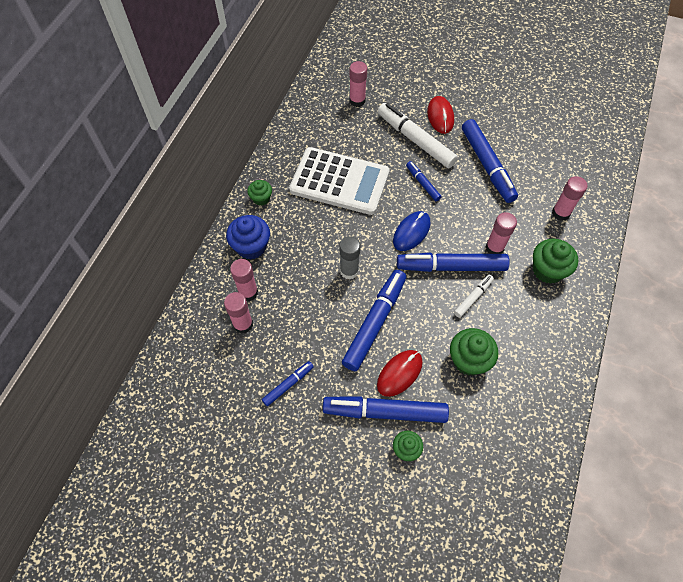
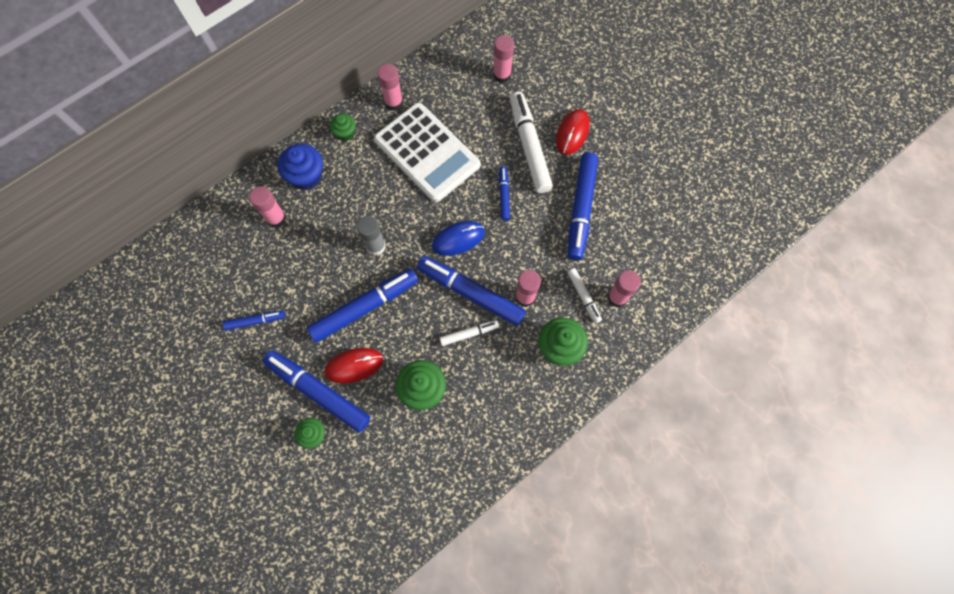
camera: 30 degrees right, 10 degrees up
pink glue stick [224,292,253,334] -> pink glue stick moved to [377,64,403,111]
none -> white marker [568,268,602,323]

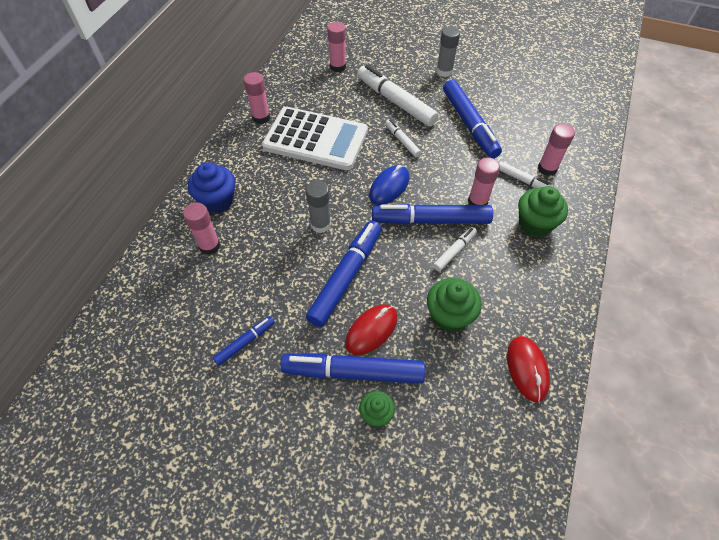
camera: 30 degrees left, 15 degrees down
green cupcake [330,114,356,141] -> none
blue marker [499,166,510,221] -> white marker [385,119,421,157]
red mouse [556,109,590,155] -> red mouse moved to [507,336,550,402]
none -> grey glue stick [436,26,460,77]

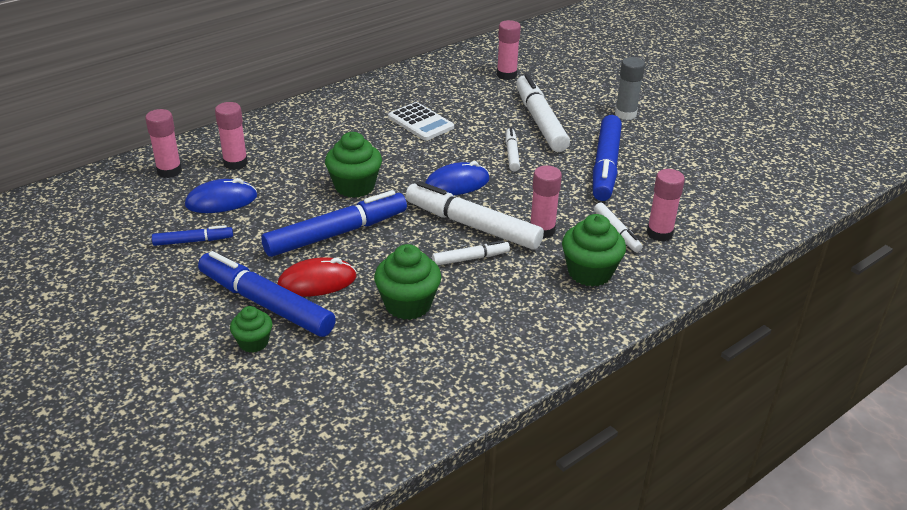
camera: 30 degrees right, 20 degrees down
blue cupcake [188,162,235,213] -> none
pink glue stick [244,72,270,124] -> pink glue stick moved to [145,109,182,178]
white calculator [262,107,368,170] -> white calculator [388,102,454,141], size x0.54
grey glue stick [306,181,331,233] -> green cupcake [325,132,382,198]
blue marker [372,204,493,225] -> white marker [405,181,544,250]
red mouse [507,336,550,402] -> none
none -> blue mouse [185,178,257,213]

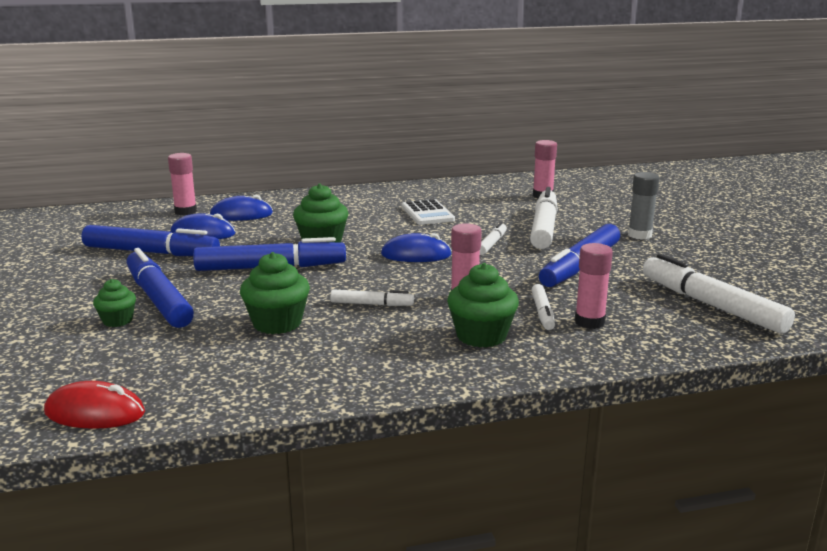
camera: 25 degrees right, 15 degrees down
blue marker [152,225,233,246] -> blue marker [82,225,220,256], size x1.97
pink glue stick [215,102,248,170] -> blue mouse [210,195,273,221]
red mouse [278,257,357,297] -> red mouse moved to [44,381,145,429]
white marker [405,181,544,250] -> white marker moved to [643,254,795,334]

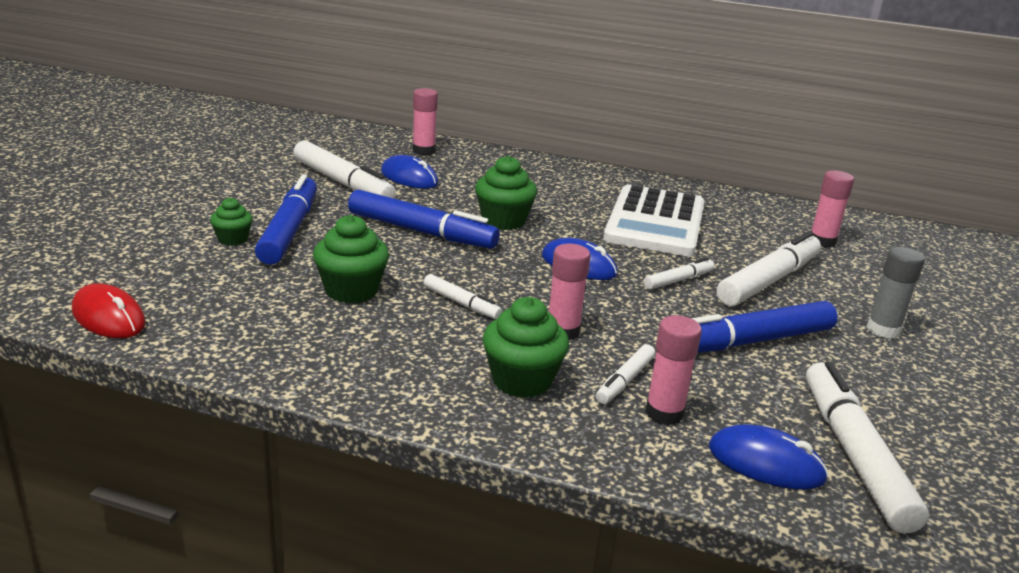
camera: 30 degrees right, 5 degrees up
blue marker [82,225,220,256] -> white marker [293,141,396,198]
blue mouse [210,195,273,221] -> blue mouse moved to [709,424,829,490]
white calculator [402,199,455,225] -> white calculator [603,184,704,256], size x1.86

